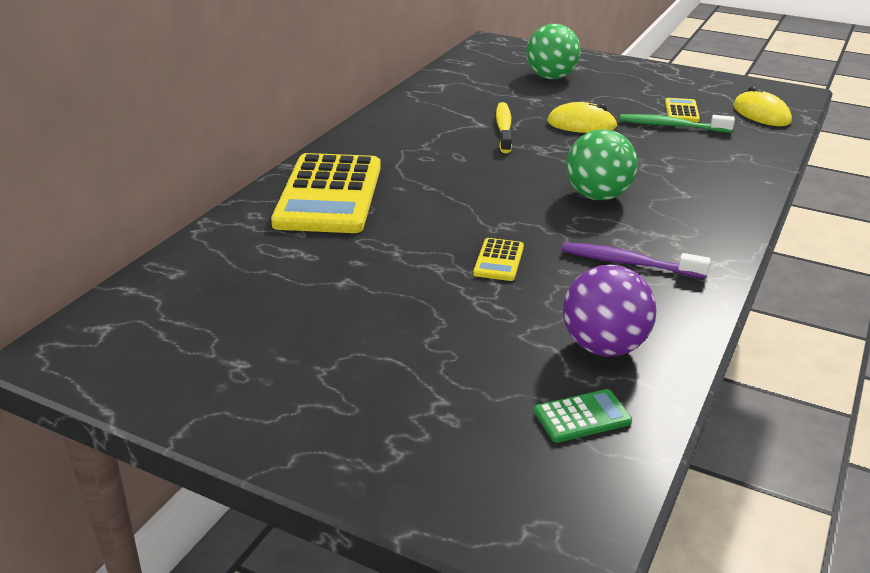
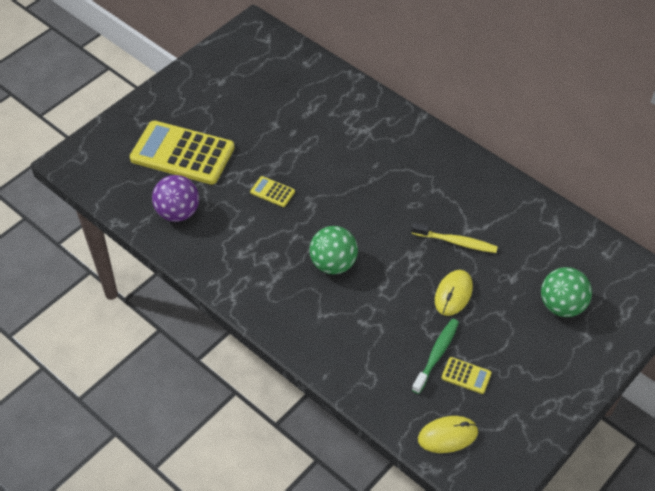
camera: 105 degrees right, 20 degrees up
yellow calculator [271,153,381,233] -> yellow calculator moved to [130,121,235,185]
green calculator [534,389,632,443] -> none
purple toothbrush [562,242,711,279] -> none

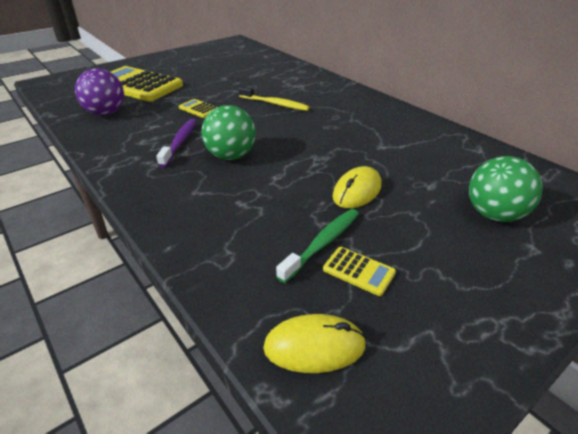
camera: 10 degrees right, 15 degrees down
yellow toothbrush [411,222,498,253] -> yellow toothbrush moved to [238,86,310,111]
none -> purple toothbrush [156,119,197,167]

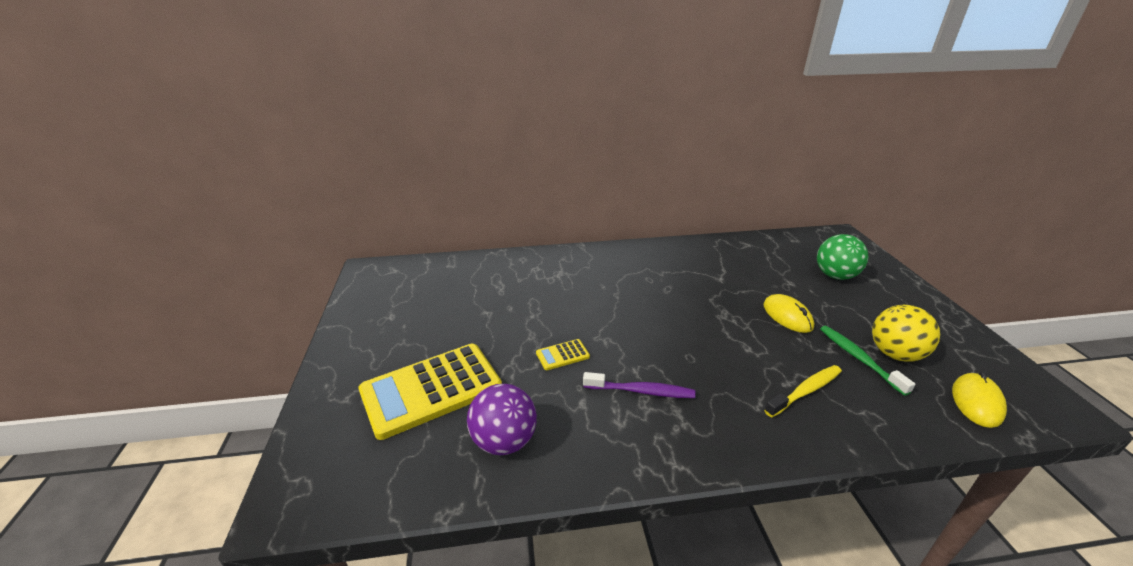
camera: 60 degrees left, 5 degrees down
purple toothbrush [156,119,197,167] -> purple toothbrush turned 150 degrees clockwise [583,372,696,398]
green ball [201,105,256,160] -> none
yellow toothbrush [238,86,310,111] -> yellow toothbrush moved to [764,365,842,417]
yellow calculator [323,247,396,296] -> yellow ball [872,305,940,362]

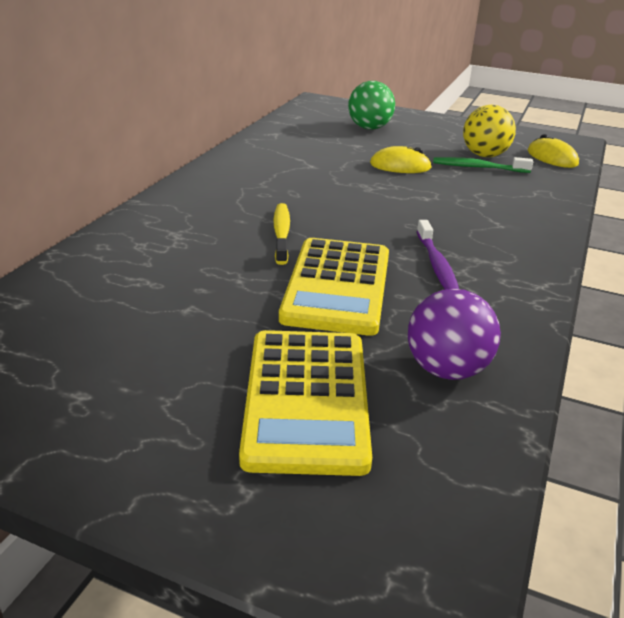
camera: 60 degrees left, 0 degrees up
yellow calculator [536,339,590,370] -> yellow calculator [279,238,389,336], size x2.40
purple toothbrush [583,372,696,398] -> purple toothbrush turned 135 degrees clockwise [417,220,459,289]
yellow toothbrush [764,365,842,417] -> yellow toothbrush moved to [273,203,290,265]

